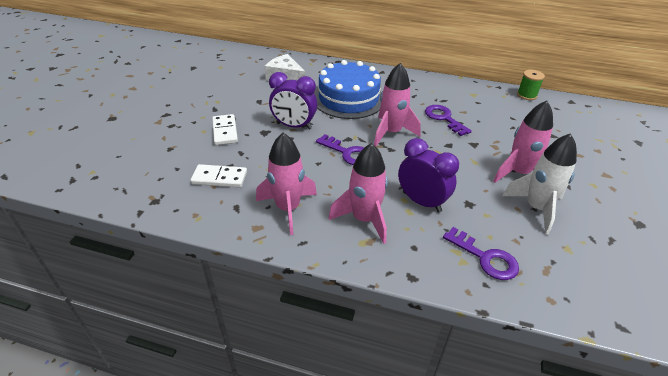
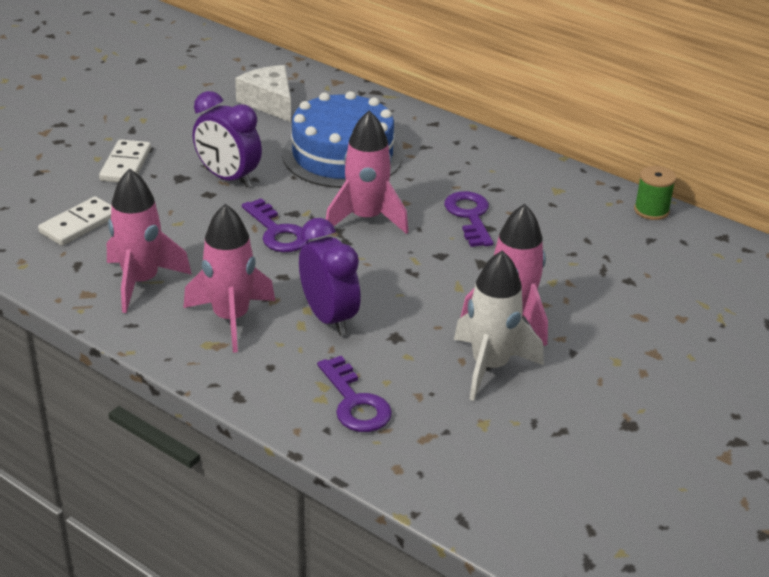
camera: 20 degrees right, 5 degrees down
white domino [190,164,247,188] -> white domino turned 75 degrees counterclockwise [38,196,111,246]

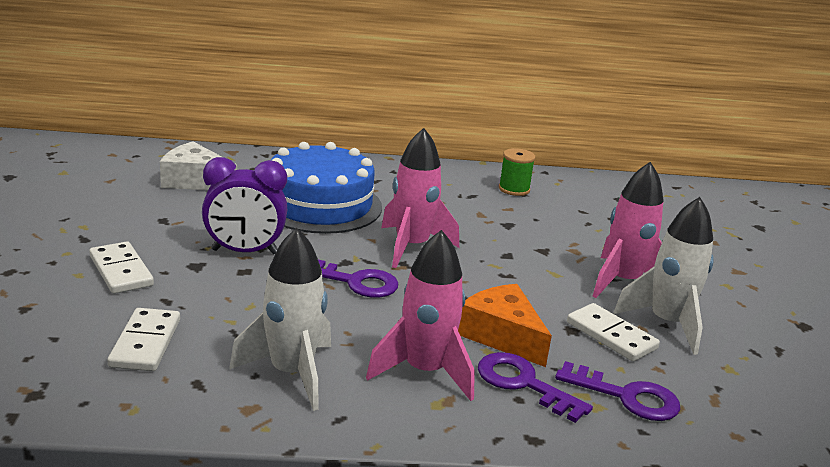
camera: 40 degrees left, 10 degrees down
pink rocket [107,169,192,313] -> white rocket [229,228,331,411]
purple clock [299,218,361,335] -> orange cheese [458,284,552,367]
purple key [444,191,493,247] -> purple key moved to [478,352,593,423]
green spool [634,166,676,220] -> green spool moved to [499,148,536,196]
none -> white domino [567,303,660,362]

